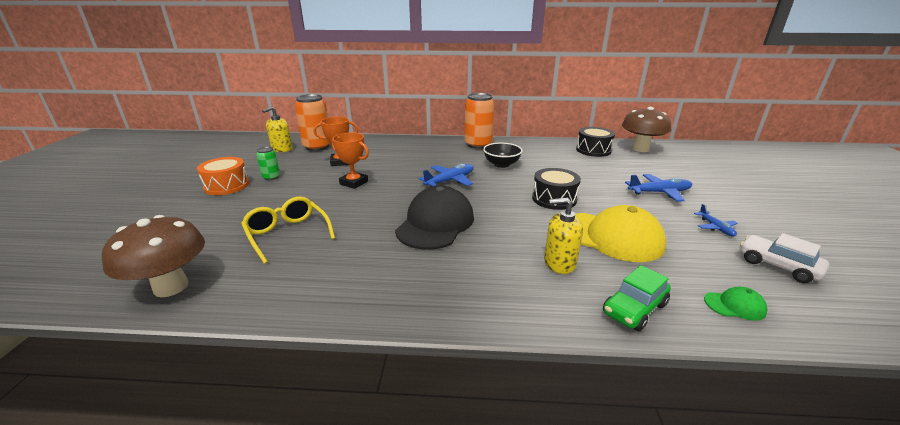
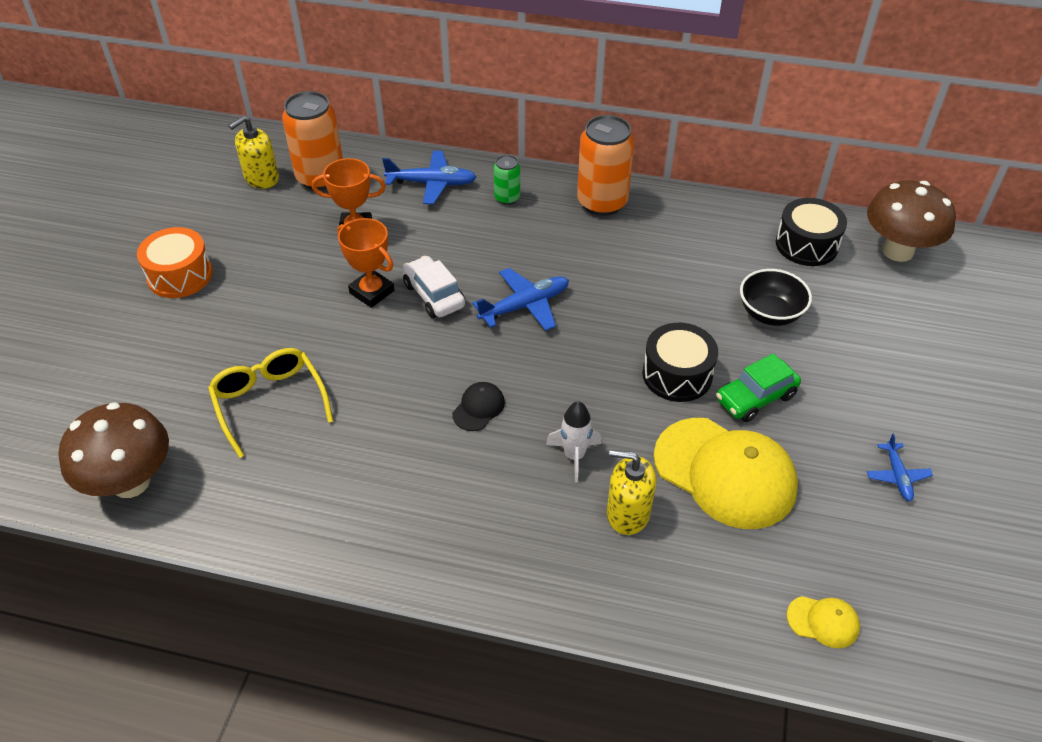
camera: 10 degrees right, 20 degrees up
green can [256,147,280,180] -> green can moved to [494,155,520,205]
black cap [395,186,474,250] -> black cap [452,382,505,431], size x0.43
black bowl [483,143,523,168] -> black bowl moved to [740,269,812,326]
green car [603,265,671,331] -> green car moved to [716,353,801,422]
blue plane [625,174,692,202] -> blue plane moved to [382,151,477,204]
green cap [704,287,768,321] -> yellow cap [787,596,860,648]
white car [740,233,829,283] -> white car moved to [403,256,465,318]
none -> white rocket [546,401,602,483]

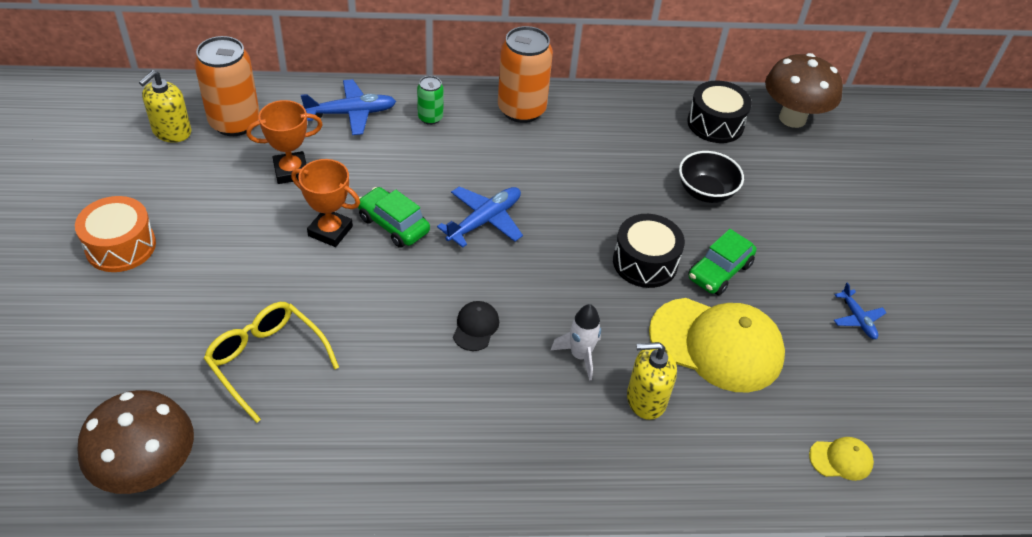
camera: 20 degrees left, 0 degrees up
white car [403,256,465,318] -> green car [358,187,430,248]

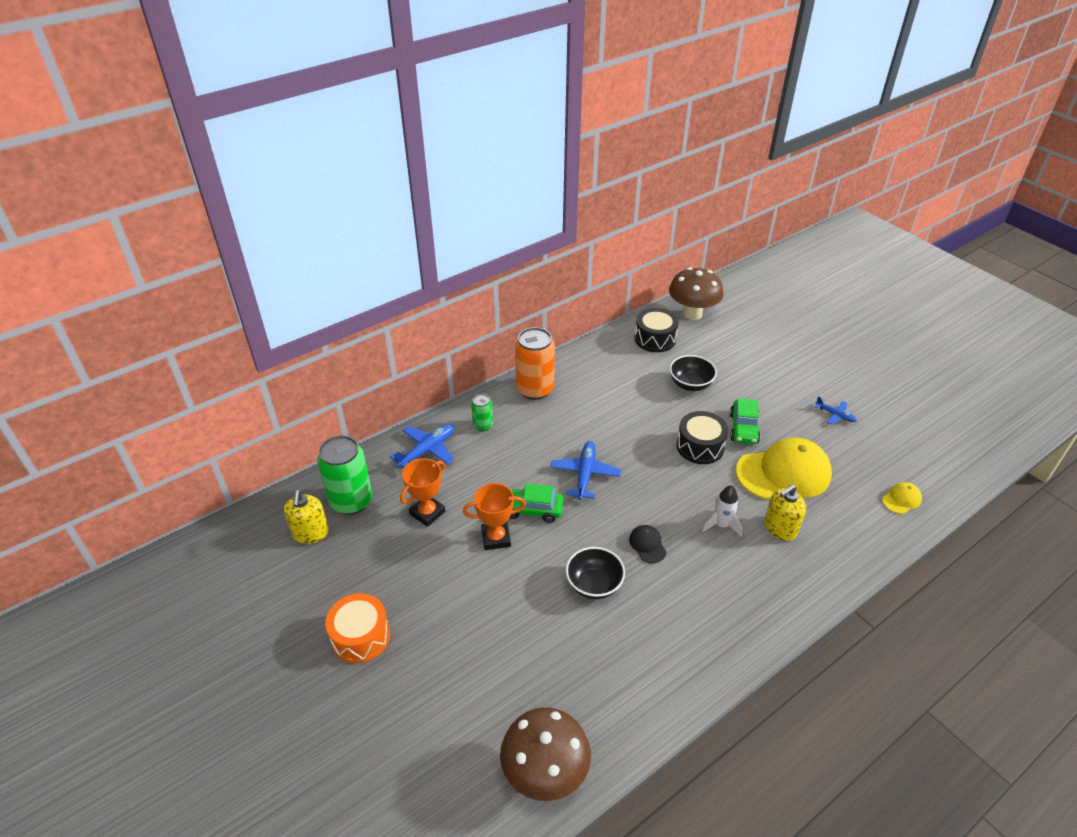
camera: 30 degrees left, 5 degrees down
orange can [194,36,260,136] -> green can [317,435,372,515]
yellow glasses [204,302,339,423] -> none
none -> black bowl [566,547,625,599]

